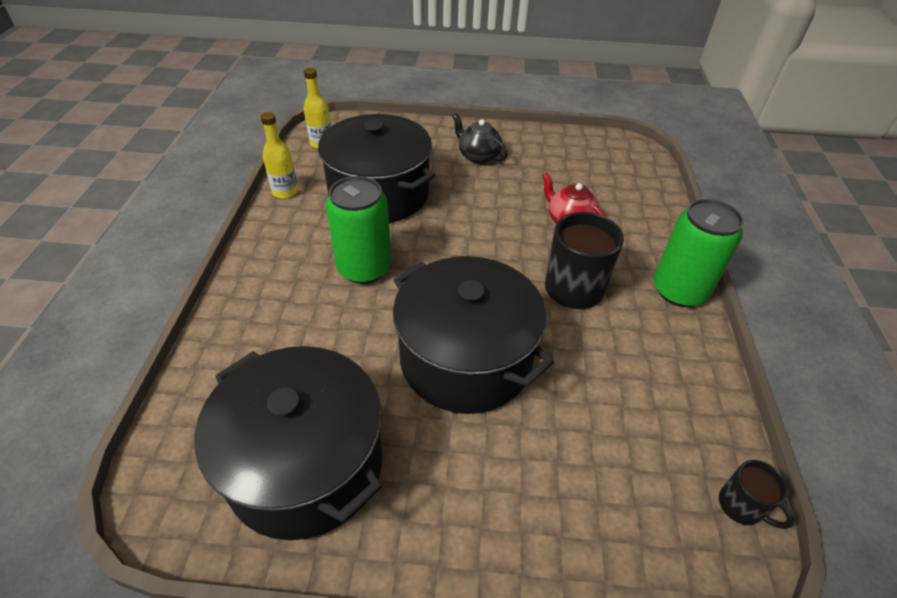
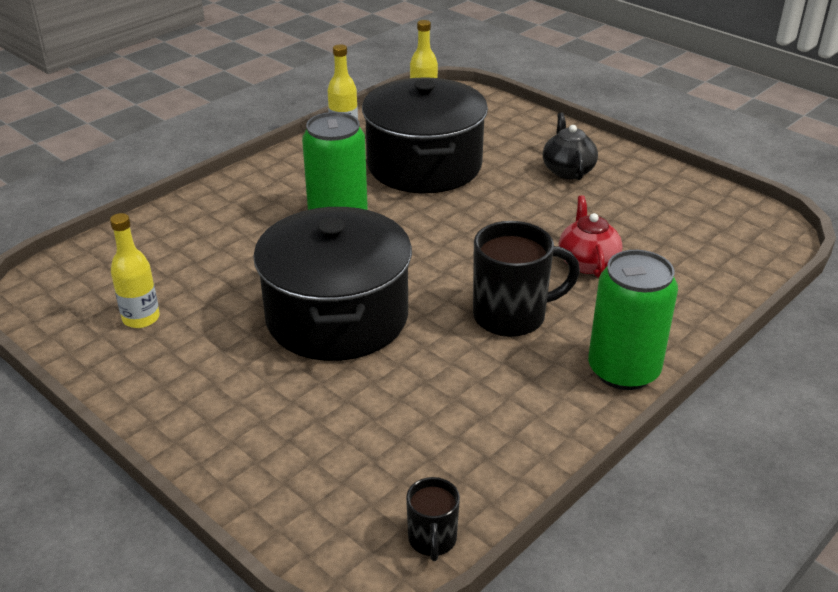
camera: 40 degrees right, 10 degrees down
black pot [195,346,382,540] -> yellow bottle [110,213,160,328]

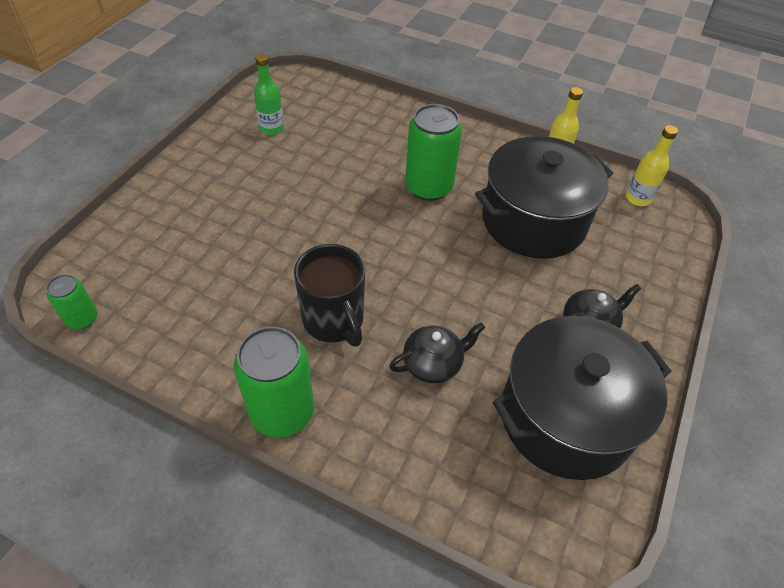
camera: 70 degrees right, 15 degrees up
yellow bottle [110,213,160,328] -> green bottle [254,54,284,135]
black pot [253,207,412,361] -> black pot moved to [493,316,671,480]
black mug [406,477,460,561] -> green can [46,274,98,330]
red teapot [559,195,622,278] -> black teapot [389,322,485,383]

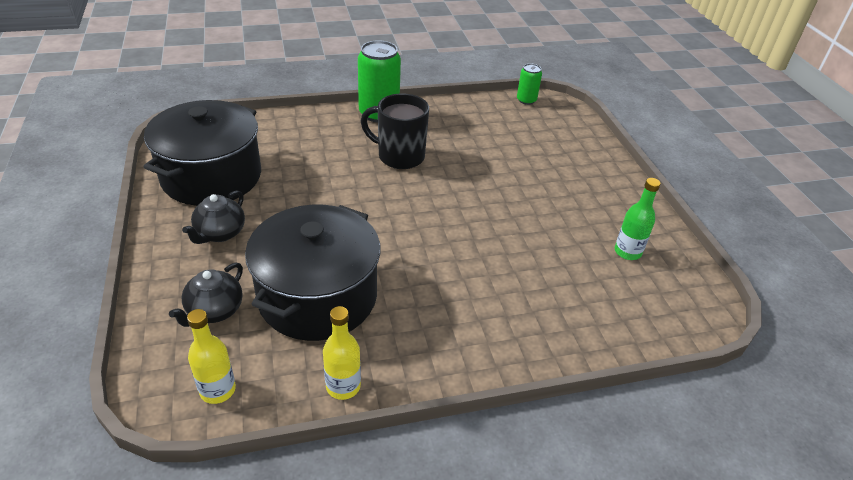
camera: 140 degrees right, 10 degrees down
black teapot [389,322,485,383] -> black teapot moved to [169,262,243,327]
green can [405,104,462,201] -> none

